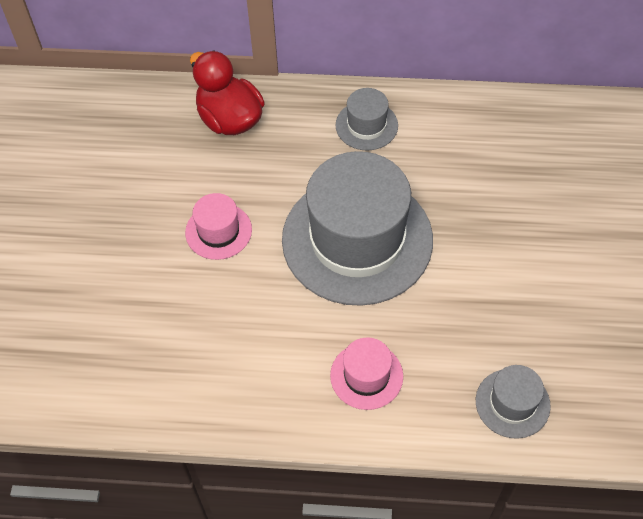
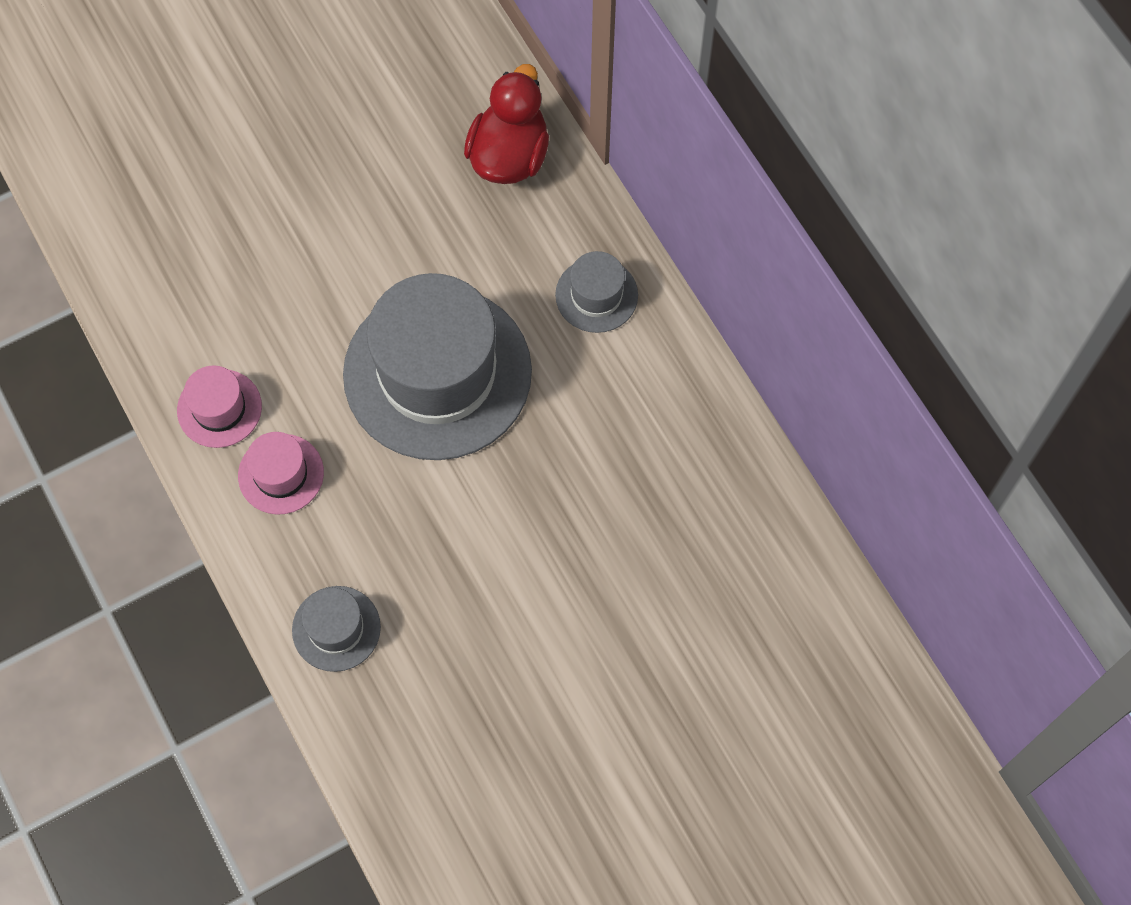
camera: 55 degrees right, 10 degrees up
pink hat [185,193,252,260] -> pink hat moved to [177,365,262,448]

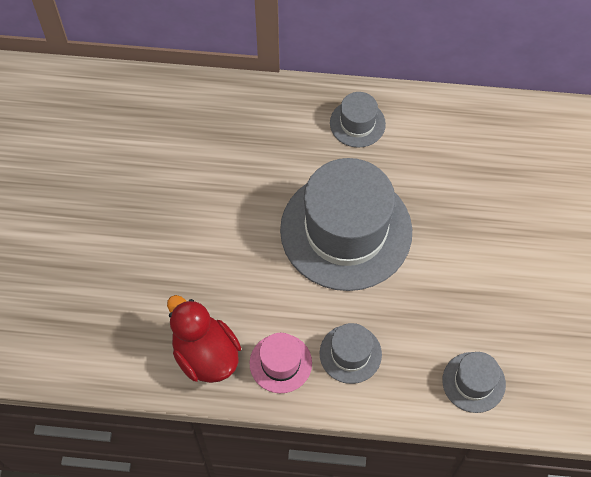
camera: 55 degrees left, 5 degrees down
pink hat [238,432,324,515] -> grey hat [320,323,382,384]
red duck [464,64,549,184] -> red duck moved to [167,295,241,383]

